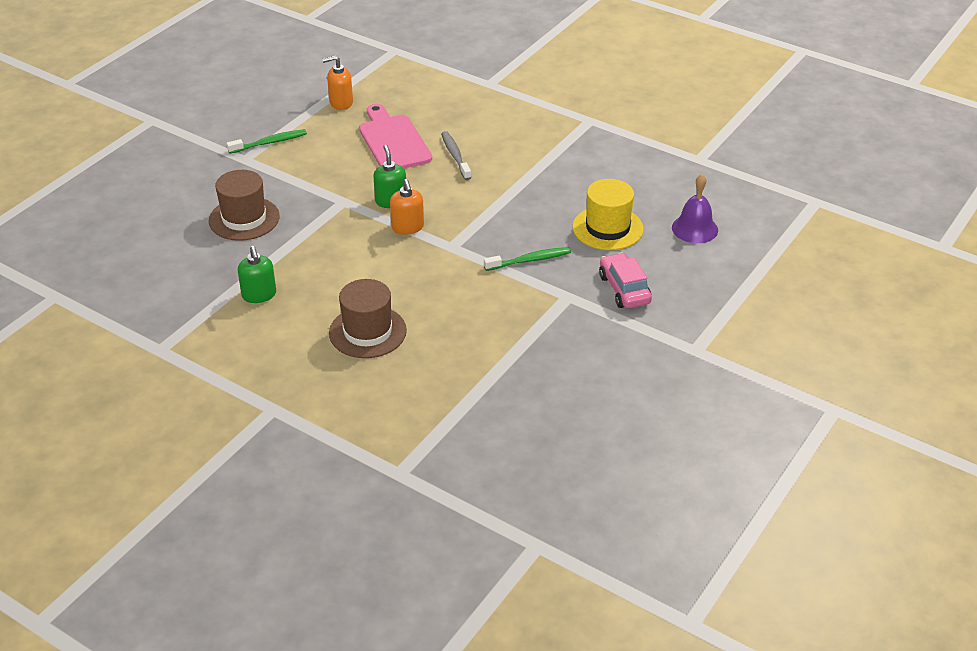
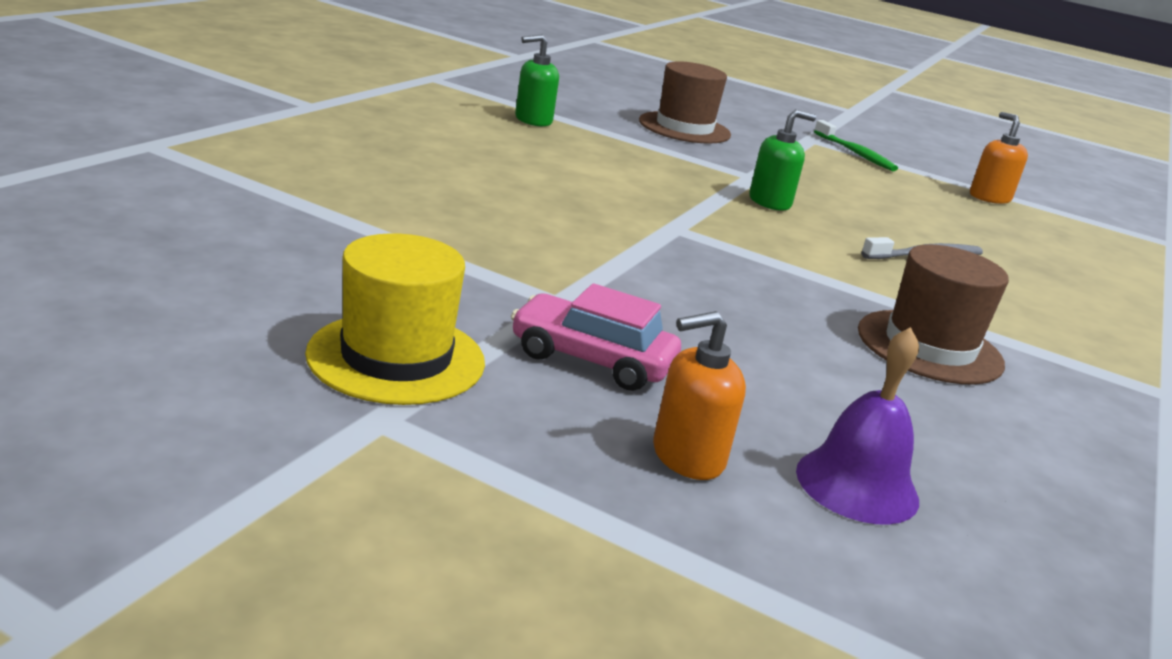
camera: 80 degrees right, 15 degrees down
brown hat [329,279,407,358] -> brown hat moved to [858,245,1009,384]
pink cutting board [359,104,432,169] -> none
orange soap dispenser [390,179,424,235] -> orange soap dispenser moved to [653,311,746,480]
green toothbrush [484,247,571,271] -> none
yellow hat [572,179,644,250] -> yellow hat moved to [305,233,485,405]
pink car [599,253,652,308] -> pink car turned 135 degrees counterclockwise [511,283,681,391]

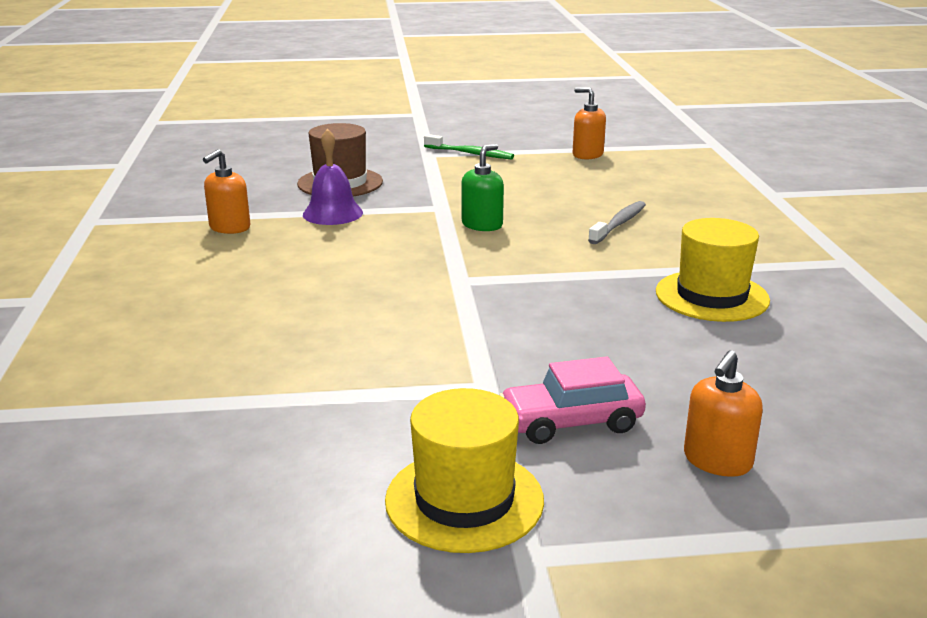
camera: 30 degrees left, 0 degrees up
green soap dispenser [515,35,559,126] -> orange soap dispenser [203,149,250,234]
purple bell [796,327,919,525] -> purple bell moved to [303,129,363,225]
brown hat [858,245,1009,384] -> yellow hat [656,218,770,322]

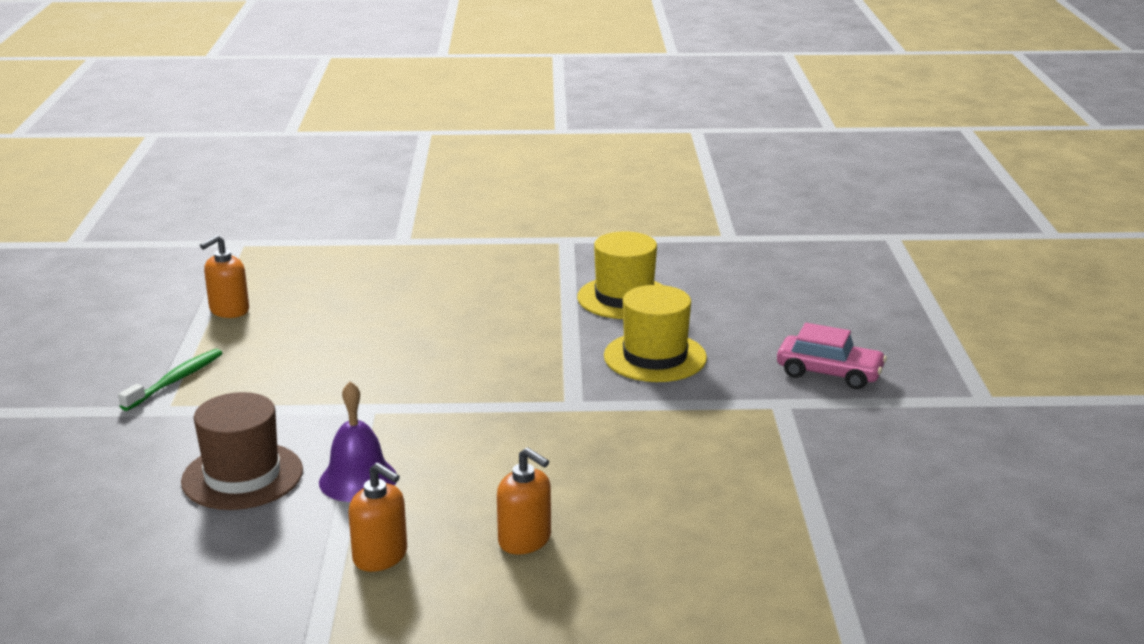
camera: 85 degrees left, 0 degrees up
yellow hat [385,388,544,553] -> yellow hat moved to [604,285,707,382]
green soap dispenser [462,144,504,231] -> none
pink car [499,357,646,444] -> pink car turned 60 degrees counterclockwise [777,323,887,389]
grey toothbrush [588,201,646,244] -> none
orange soap dispenser [684,350,763,477] -> orange soap dispenser moved to [497,447,551,554]

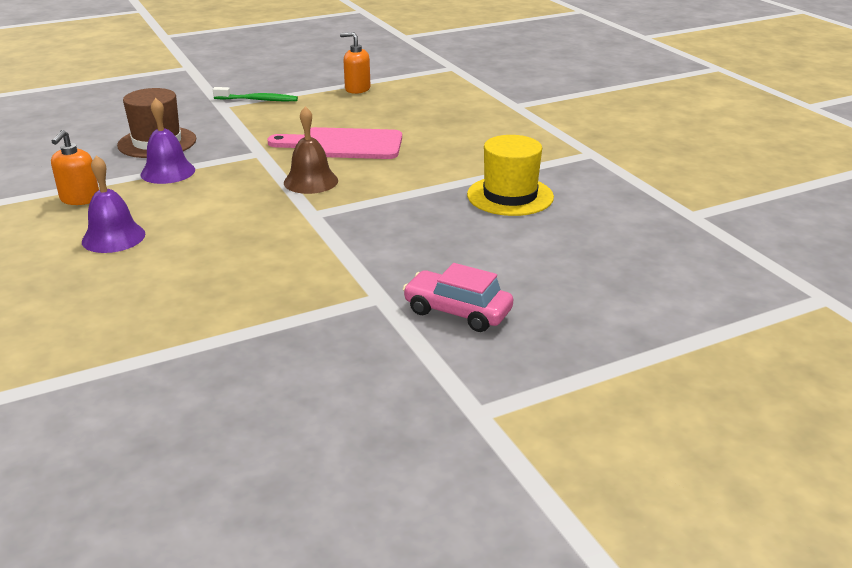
camera: 65 degrees right, 5 degrees up
orange soap dispenser [497,447,551,554] -> purple bell [82,155,145,253]
yellow hat [604,285,707,382] -> none
pink car [777,323,887,389] -> pink car turned 120 degrees clockwise [403,263,513,332]
none -> pink cutting board [267,127,402,159]
none -> brown bell [284,106,338,194]

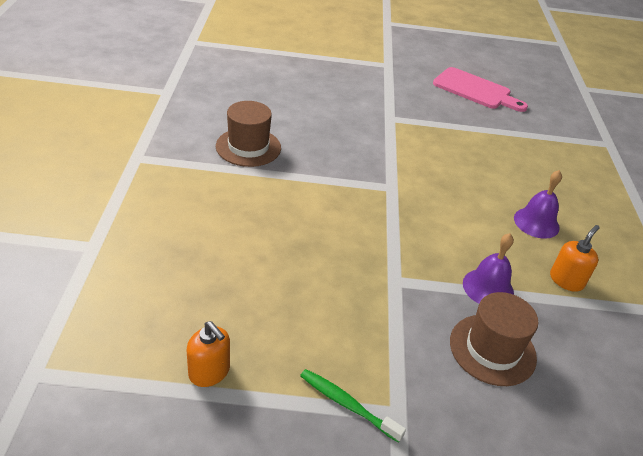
camera: 155 degrees left, 10 degrees up
pink cutting board [267,127,402,159] -> pink cutting board moved to [433,67,528,112]
brown bell [284,106,338,194] -> none
pink car [403,263,513,332] -> none
yellow hat [467,135,554,216] -> brown hat [216,101,281,167]

